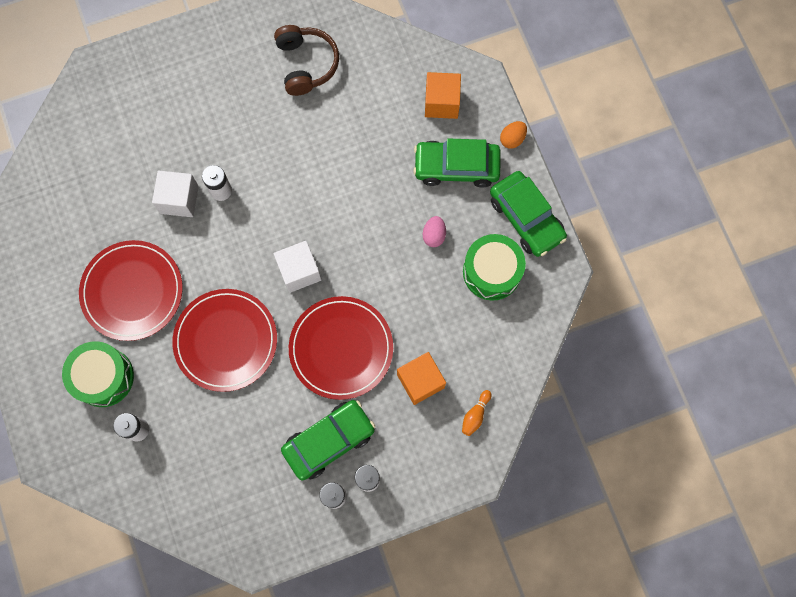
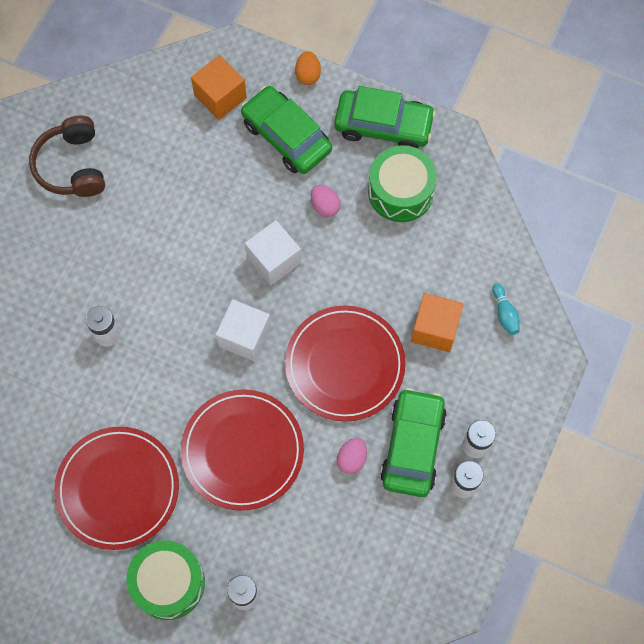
camera: 45 degrees left, 5 degrees down
white cube [152,170,199,217] -> white cube moved to [245,220,301,286]
brown headphones [274,25,339,96] -> brown headphones turned 135 degrees counterclockwise [29,116,105,197]
green car [413,138,501,188] -> green car turned 90 degrees clockwise [241,86,332,174]
orange bowling pin [462,390,491,436] -> turquoise bowling pin [492,283,520,335]
none -> pink egg [337,438,367,474]

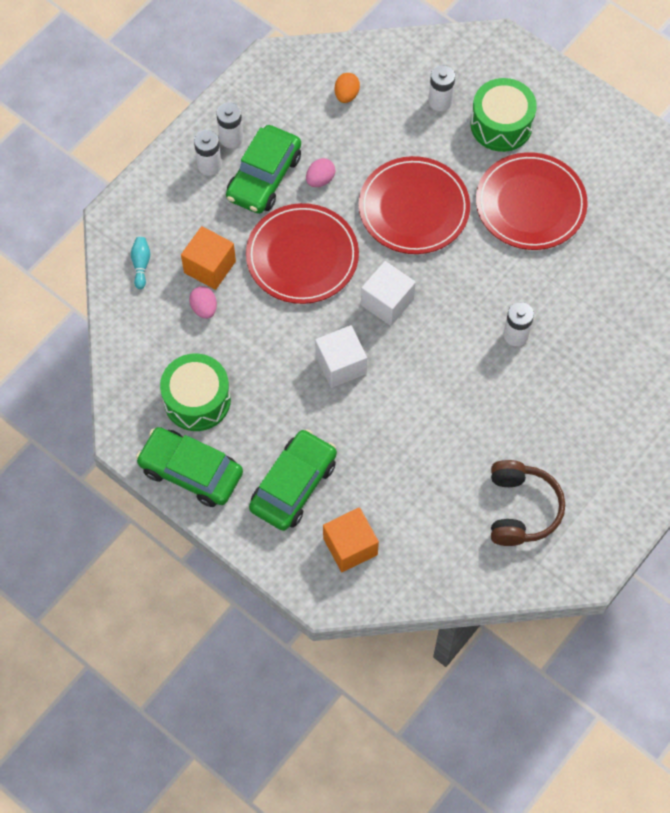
camera: 165 degrees left, 5 degrees down
green car [241,86,332,174] -> green car turned 120 degrees counterclockwise [249,429,337,531]
orange egg [295,51,321,85] -> orange egg moved to [334,73,360,103]
pink egg [311,184,341,217] -> pink egg moved to [189,286,217,319]

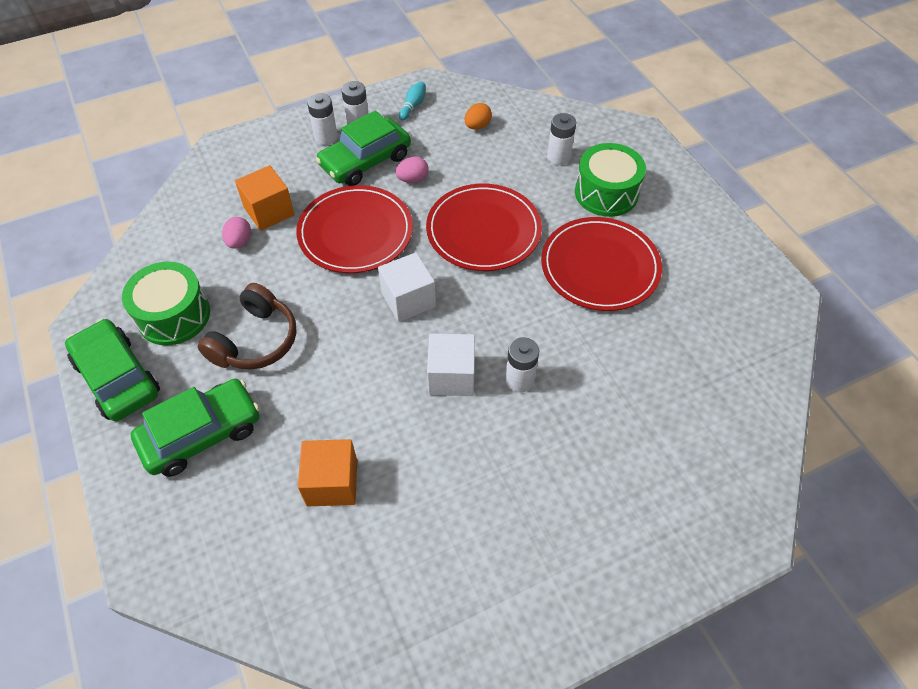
camera: 25 degrees right, 10 degrees down
turquoise bowling pin [131,237,150,289] -> turquoise bowling pin moved to [399,82,426,120]
white cube [315,325,367,388] -> white cube moved to [427,334,475,396]
orange cube [323,507,379,572] -> orange cube moved to [298,439,357,507]
brown headphones [491,460,565,546] -> brown headphones moved to [198,283,297,370]

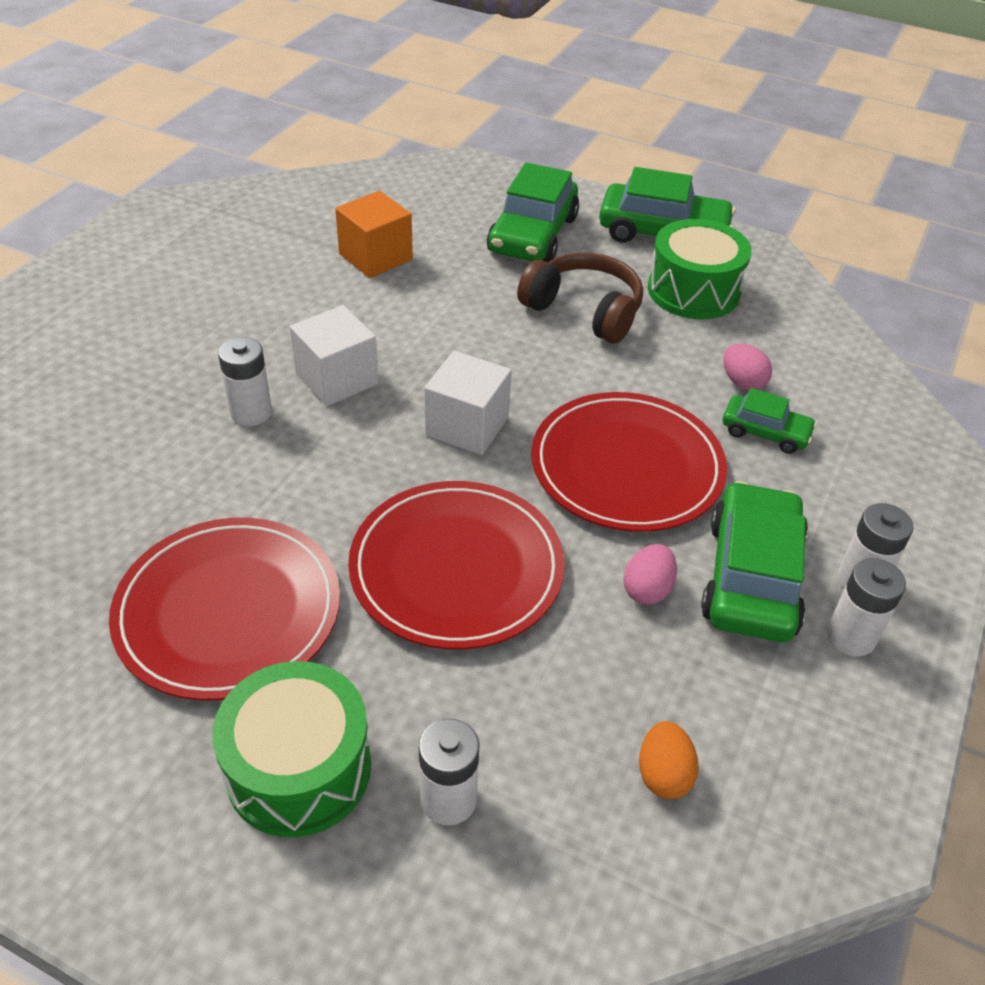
camera: 140 degrees right, 10 degrees down
brown headphones [198,283,297,370] -> brown headphones turned 135 degrees clockwise [517,253,643,344]
orange cube [235,165,295,231] -> green car [723,388,817,454]
turquoise bowling pin [399,82,426,120] -> none

